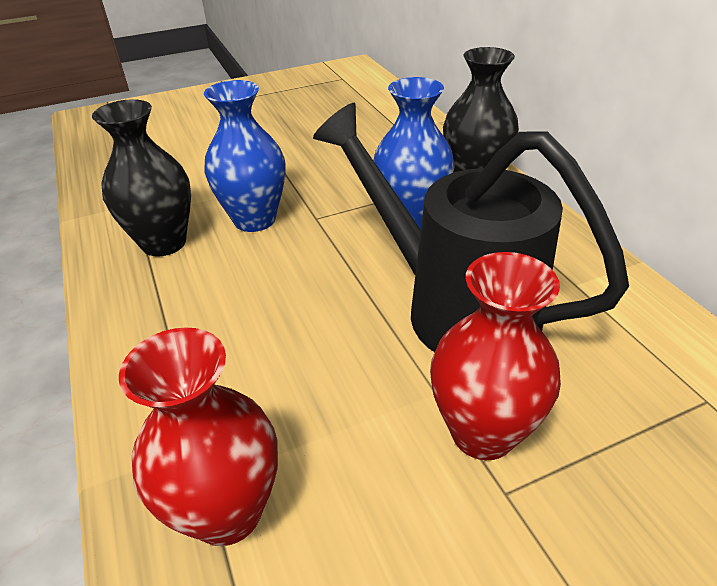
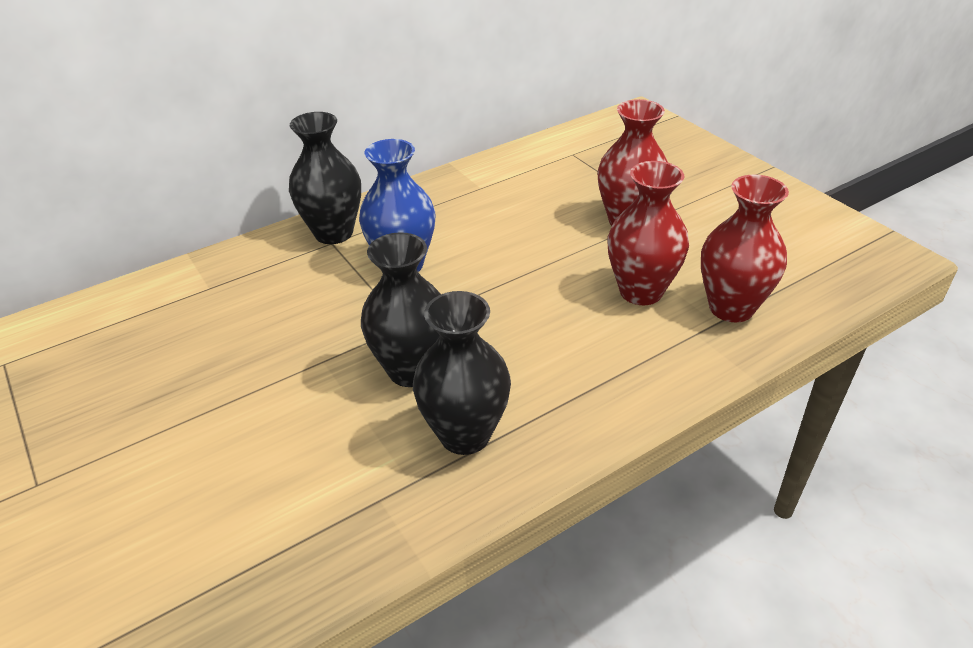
camera: 100 degrees left, 0 degrees up
blue vase [204,80,286,232] -> black vase [361,232,441,387]
black watering can [313,103,629,352] -> none
none -> red vase [608,161,689,305]

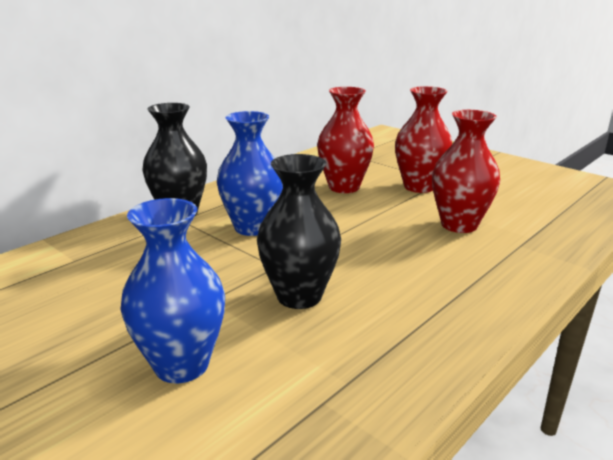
camera: 15 degrees left, 15 degrees down
black vase [413,291,511,455] -> none
red vase [701,175,789,322] -> red vase moved to [317,87,374,193]
none -> blue vase [120,198,225,383]

